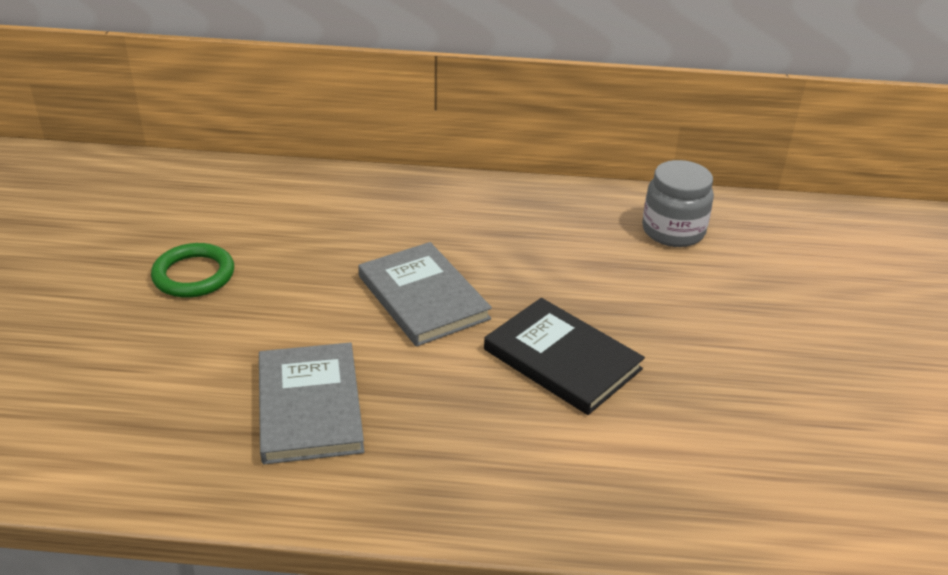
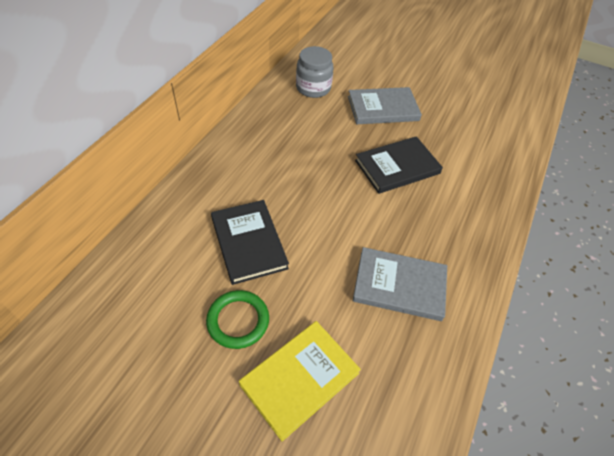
camera: 70 degrees left, 15 degrees up
grey book [358,242,492,347] -> grey book moved to [348,87,422,124]
none -> black book [211,200,289,285]
none -> yellow book [239,321,361,442]

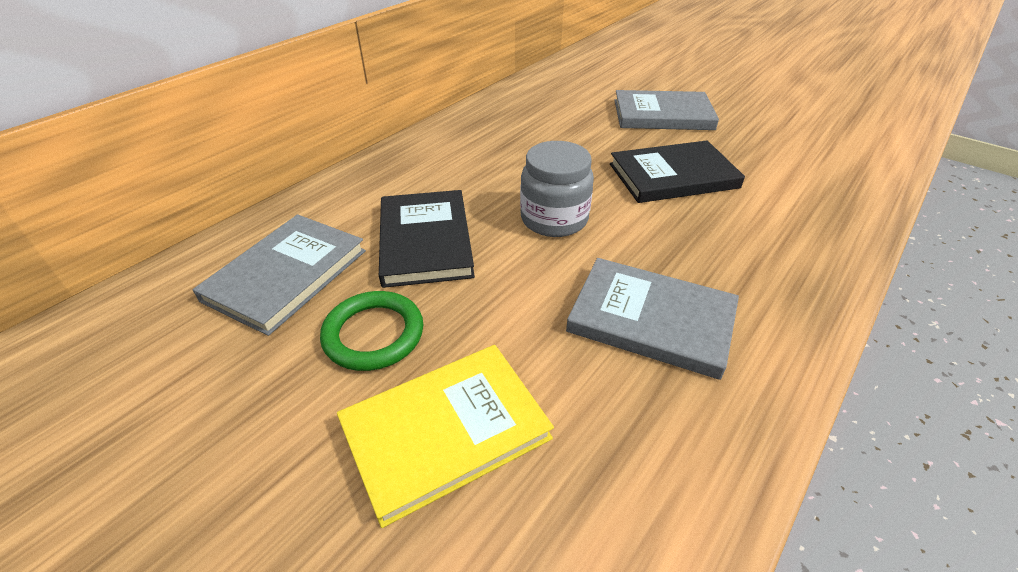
camera: 15 degrees right, 10 degrees down
grey jar [296,46,333,98] -> grey jar moved to [520,141,594,237]
none -> grey book [192,214,366,336]

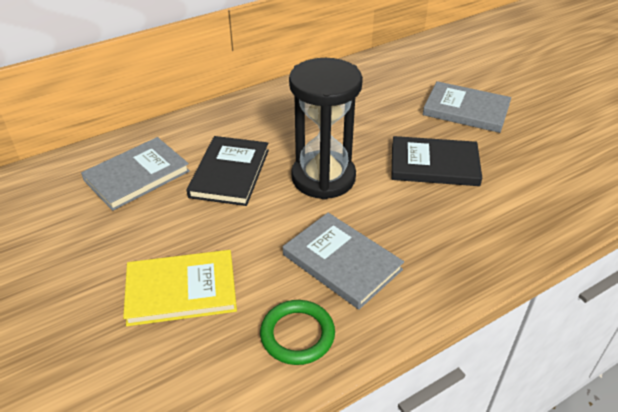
camera: 20 degrees right, 0 degrees up
green ring [320,291,423,371] -> green ring moved to [260,300,335,365]
grey jar [520,141,594,237] -> black hourglass [289,58,363,200]

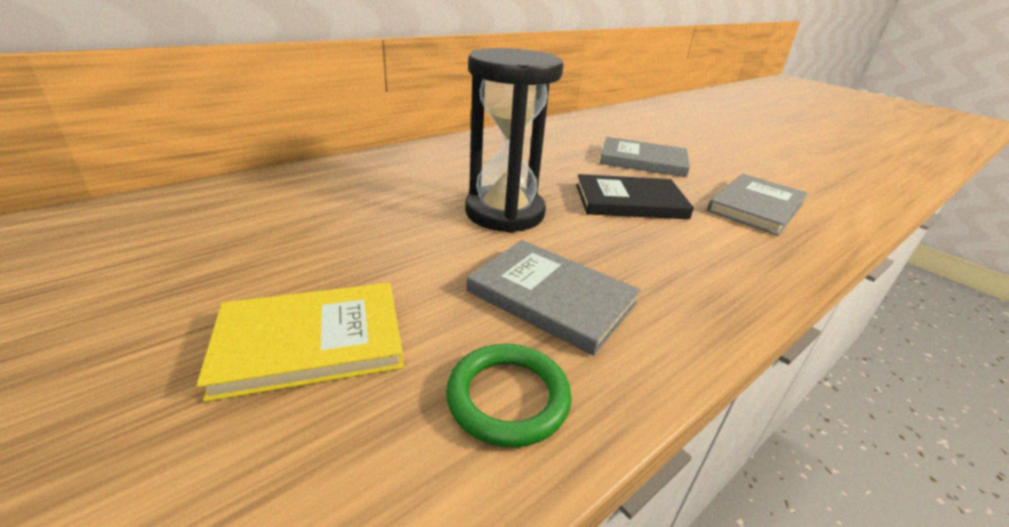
camera: 10 degrees left, 10 degrees down
grey book [81,137,190,211] -> grey book moved to [707,174,808,236]
black book [187,136,269,206] -> none

